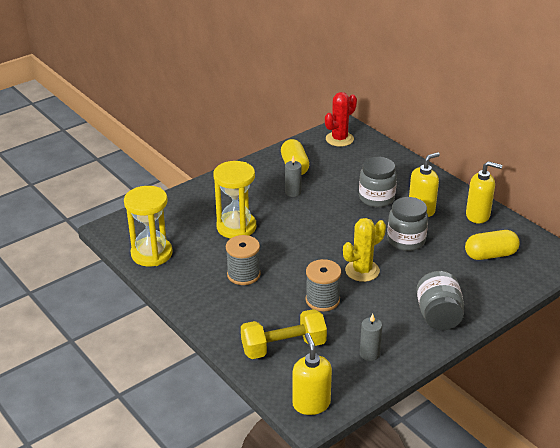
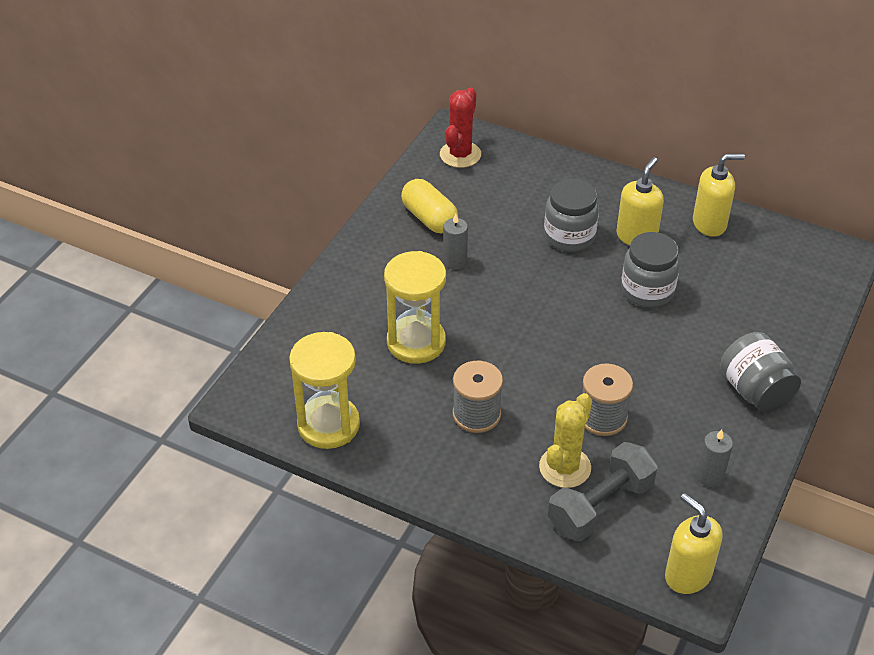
camera: 25 degrees left, 10 degrees up
yellow dumbbell [241,309,327,359] -> grey dumbbell [548,442,658,541]
yellow cactus [343,218,386,282] -> yellow cactus moved to [539,393,592,488]
yellow capsule [465,230,520,260] -> none

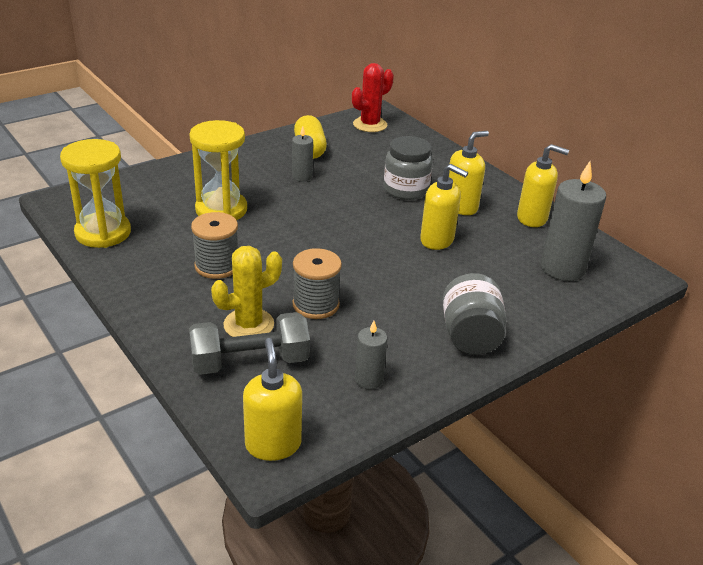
camera: 25 degrees right, 10 degrees down
grey jar [621,232,680,307] -> yellow soap dispenser [420,164,468,250]
none -> grey candle [541,161,606,281]

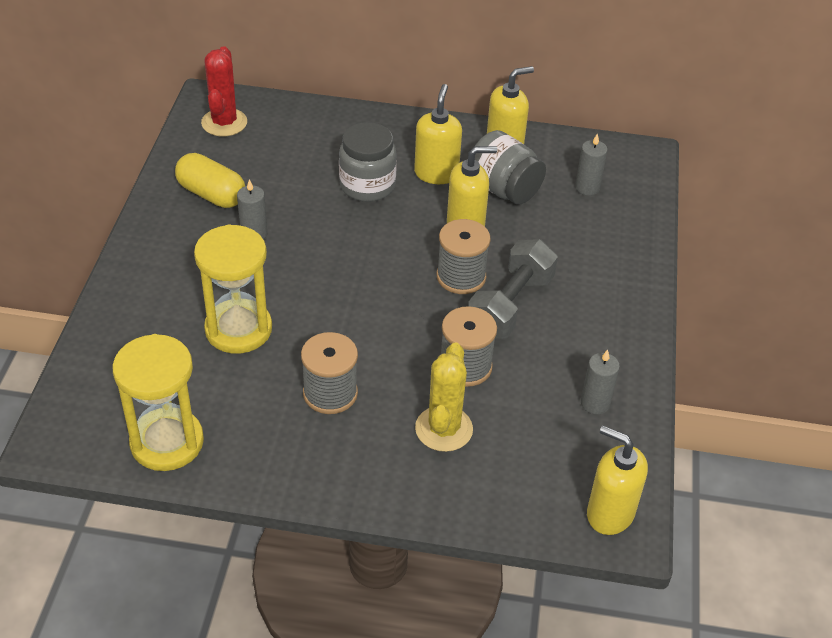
camera: 45 degrees left, 10 degrees up
grey dumbbell [189,312,310,375] -> grey dumbbell moved to [468,239,558,339]
grey jar [443,273,506,355] -> grey jar moved to [474,130,546,204]
grey candle [541,161,606,281] -> grey candle [575,133,608,196], size x0.53
none -> grey spool [437,219,491,294]

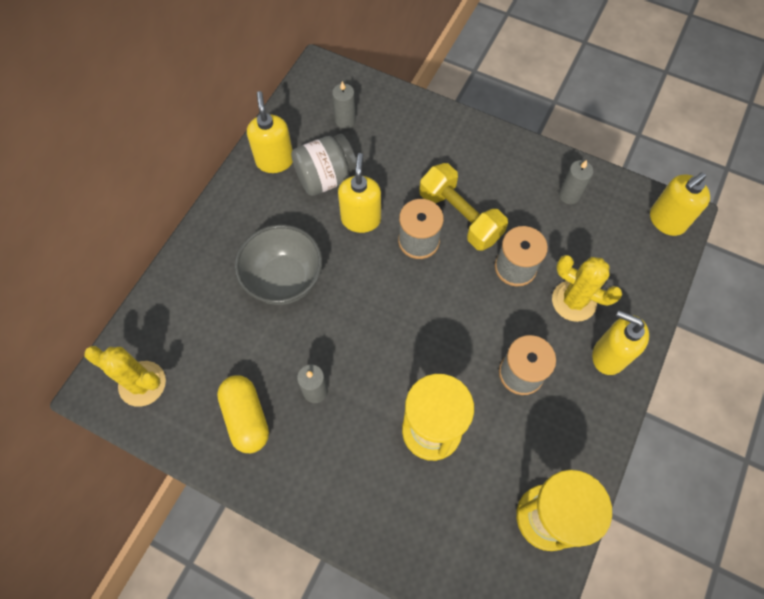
camera: 70 degrees left, 20 degrees up
yellow capsule [175,153,245,208] -> yellow capsule turned 75 degrees counterclockwise [217,375,269,453]
red cactus [201,46,247,136] -> yellow cactus [84,346,166,407]
grey jar [339,122,397,202] -> grey bowl [235,225,322,305]
yellow soap dispenser [414,84,462,184] -> yellow soap dispenser moved to [592,311,649,375]
grey dumbbell [468,239,558,339] -> yellow dumbbell [419,163,508,251]

